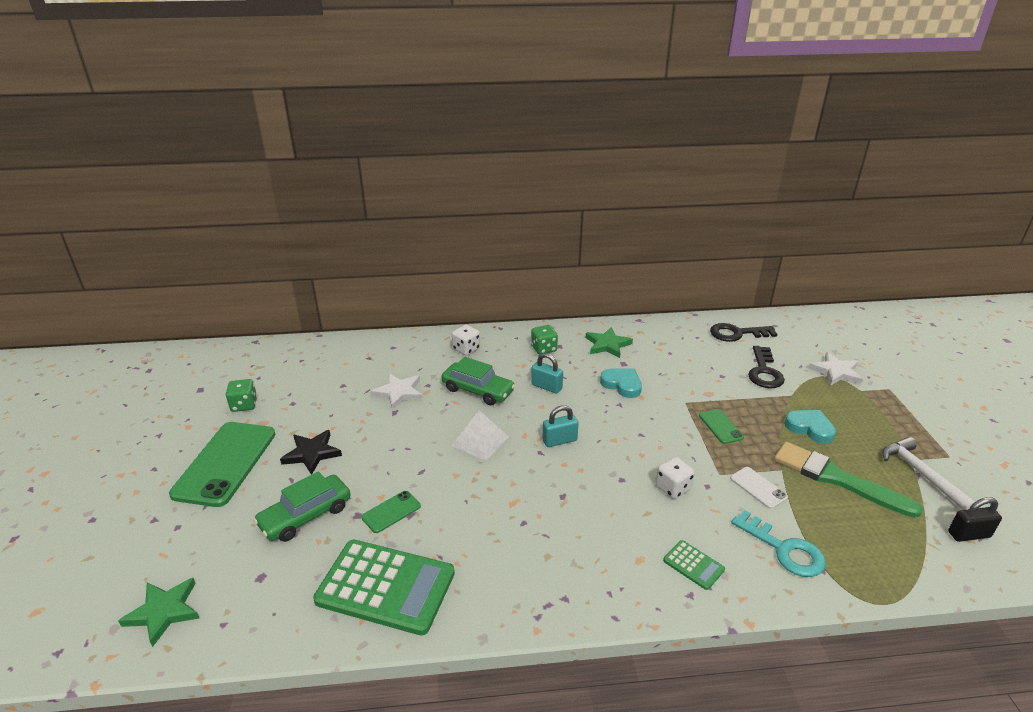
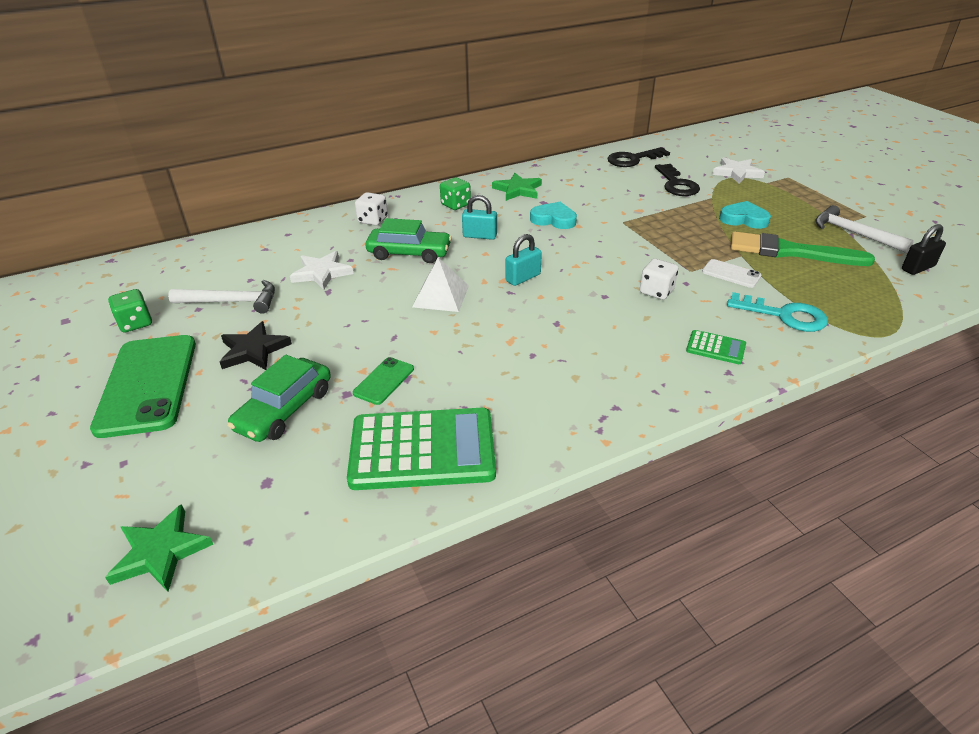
camera: 20 degrees left, 5 degrees up
green phone [699,409,744,444] -> none
none -> white hammer [168,280,275,314]

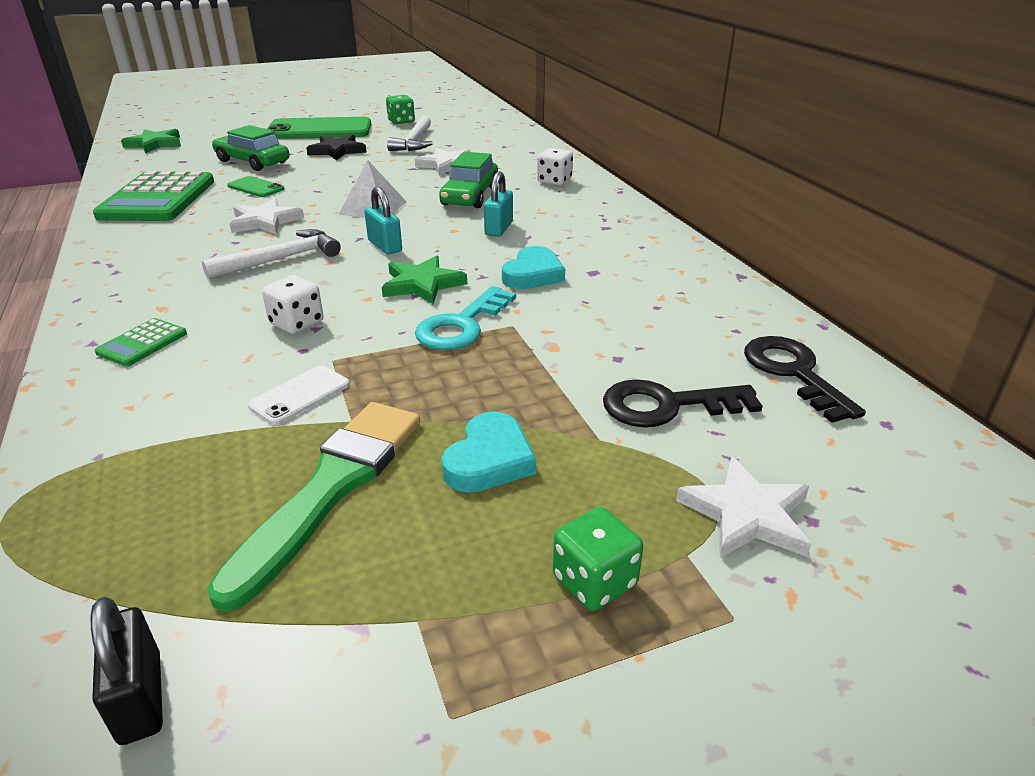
camera: 95 degrees right, 5 degrees down
green dice [440,177,471,210] -> green dice moved to [553,507,643,611]
green star [492,173,542,201] -> green star moved to [382,256,467,304]
turquoise key [727,292,828,332] -> turquoise key moved to [415,286,516,350]
white hammer [815,205,914,253] -> white hammer moved to [202,229,341,280]
none -> white star [230,198,304,234]

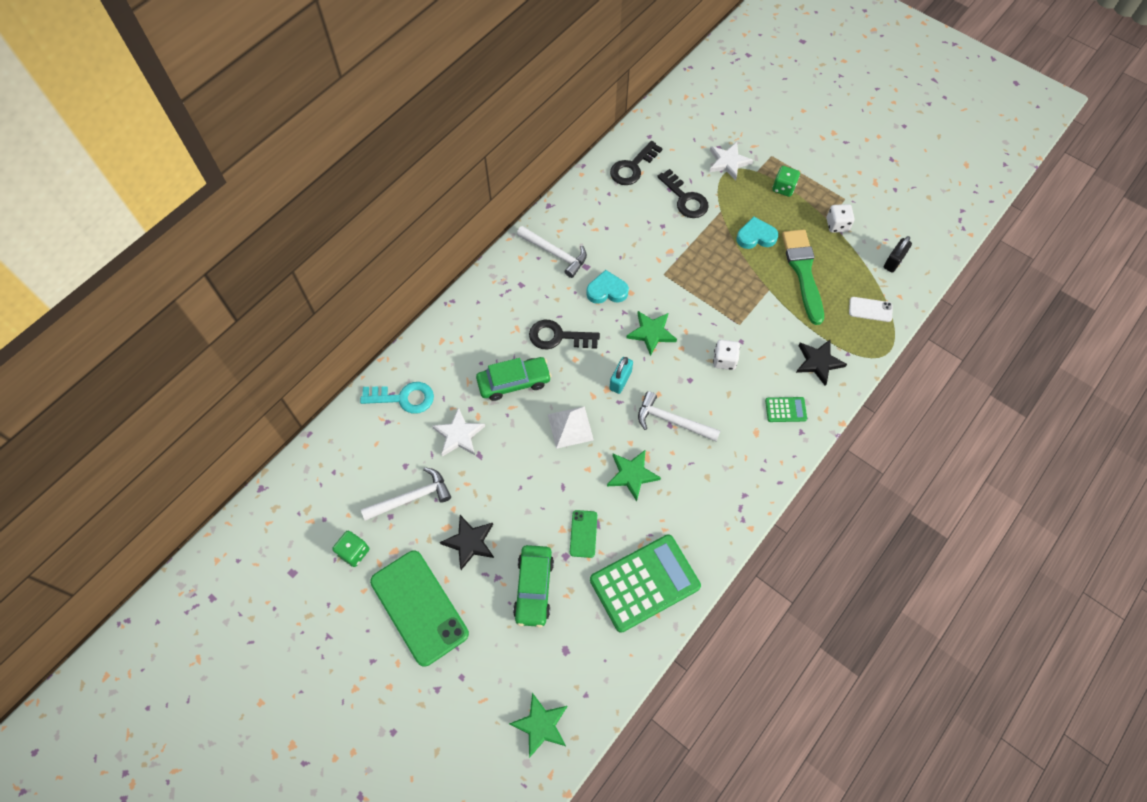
camera: 120 degrees left, 30 degrees up
green brush [207,402,420,612] -> green brush turned 90 degrees clockwise [782,229,824,325]
white star [230,198,304,234] -> green star [607,449,661,501]
white phone [248,366,350,425] -> white phone moved to [849,297,893,322]
turquoise key [415,286,516,350] -> turquoise key moved to [360,382,434,414]
turquoise padlock [484,171,513,237] -> black key [529,320,600,349]
white dice [537,148,573,185] -> white dice moved to [827,204,854,233]
none -> white hammer [517,226,587,278]
none -> black star [796,340,847,386]

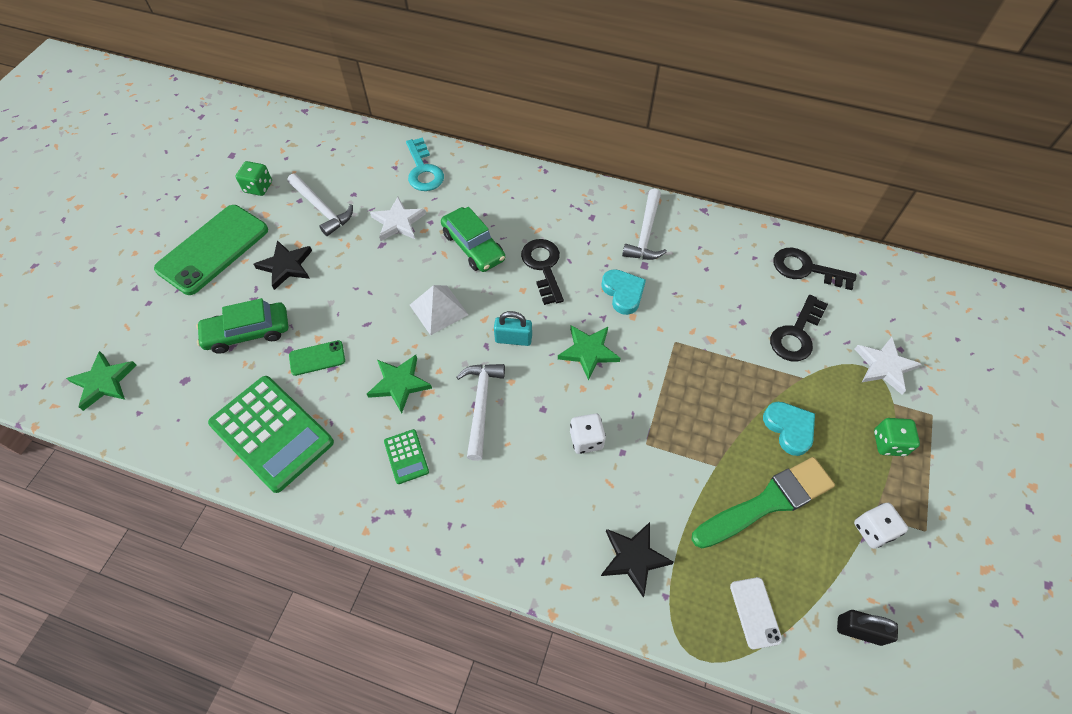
camera: 70 degrees right, 5 degrees down
green calculator [765,397,807,422] -> green calculator moved to [384,429,429,484]

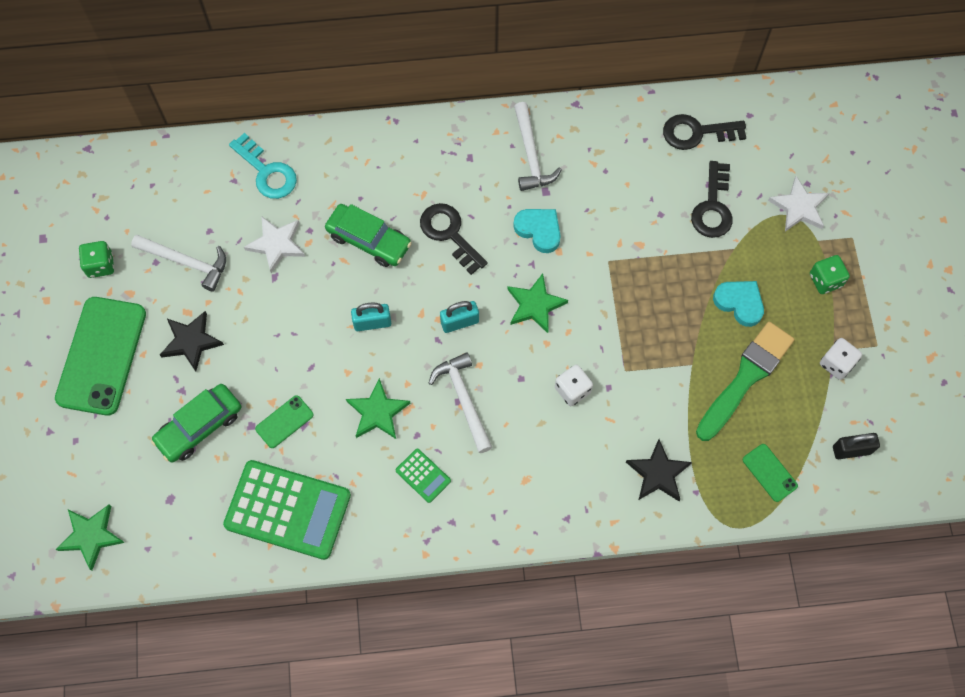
camera: 25 degrees left, 10 degrees up
white pyramid [410,285,468,336] -> turquoise padlock [351,302,391,331]
white phone [730,577,782,649] -> green phone [743,444,798,502]

